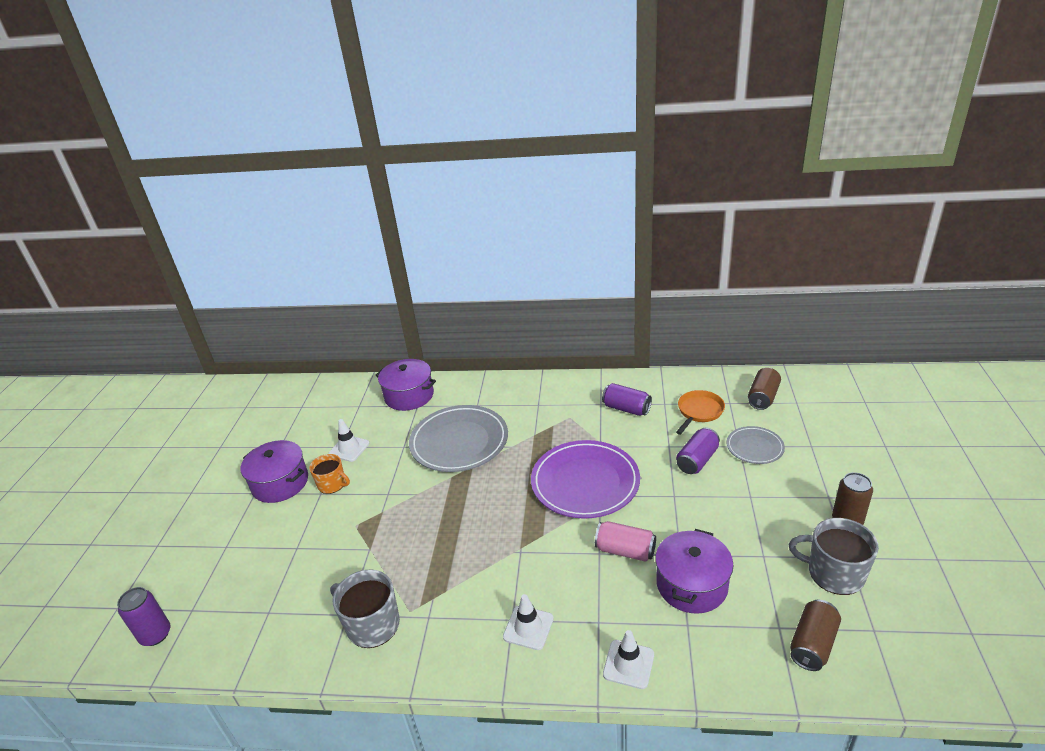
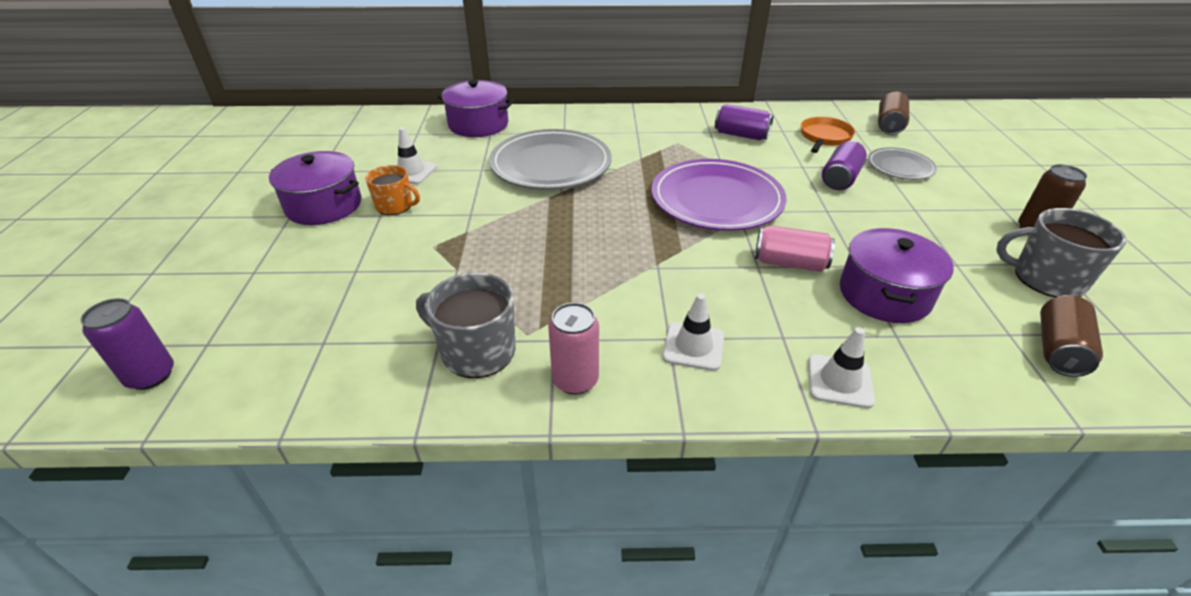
camera: 10 degrees left, 5 degrees up
none -> pink can [548,302,599,395]

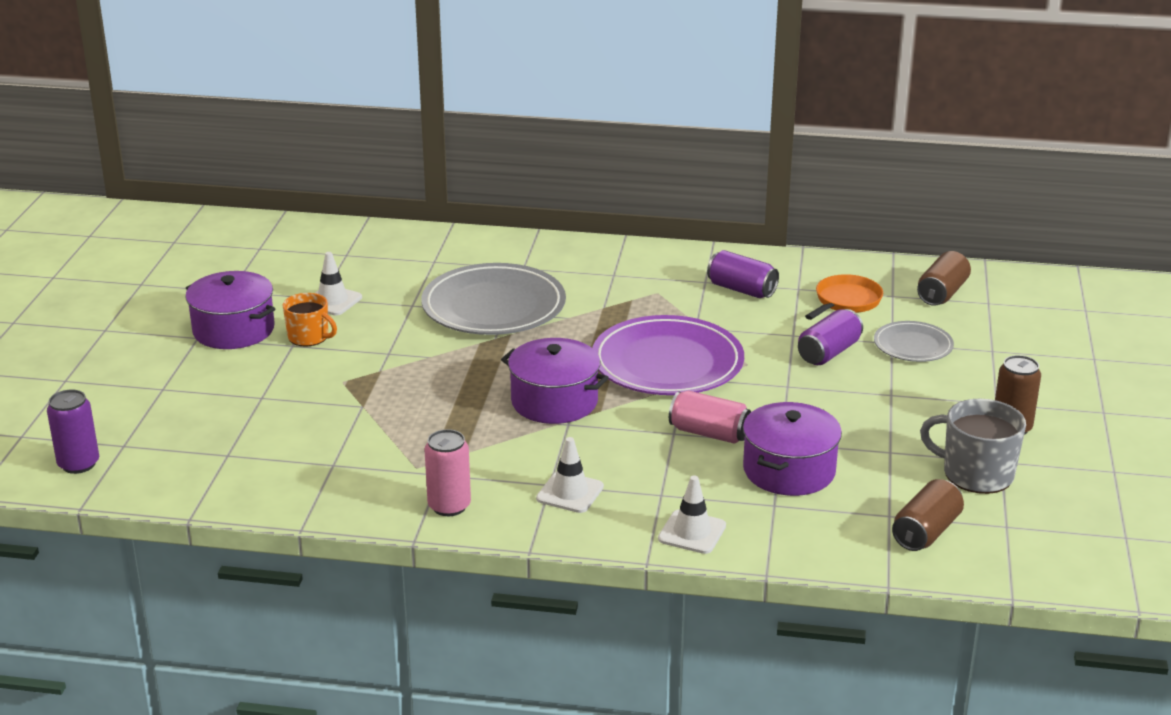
camera: 10 degrees right, 10 degrees down
grey mug [416,272,516,378] -> none
purple pot [437,80,514,137] -> purple pot moved to [501,338,609,424]

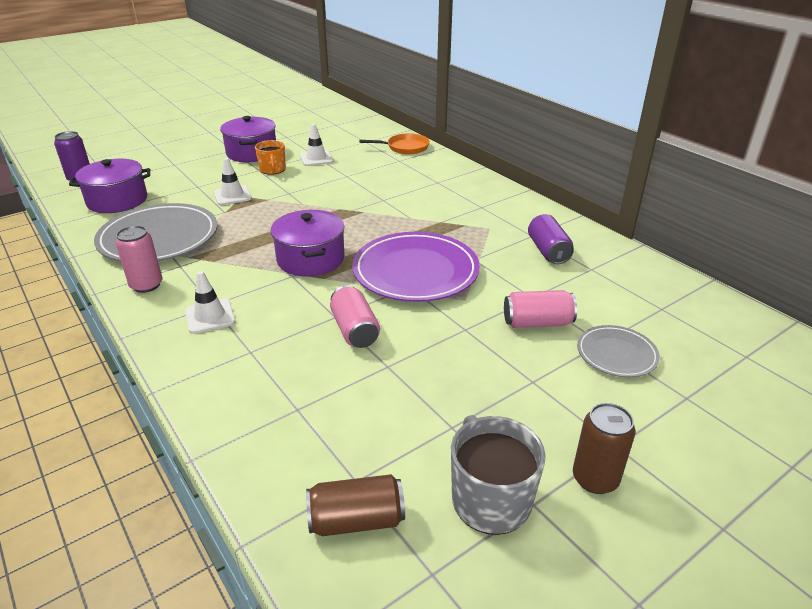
camera: 45 degrees right, 5 degrees up
grey plate [421,263,566,335] -> grey plate moved to [94,203,217,262]
white traffic cone [658,475,726,554] -> white traffic cone moved to [214,158,252,205]
purple pot [743,402,842,496] -> purple pot moved to [69,159,150,213]
purple can [798,309,863,365] -> pink can [504,290,577,328]
orange pan [805,274,883,320] -> orange pan moved to [359,133,430,154]
brown can [917,251,971,306] -> none

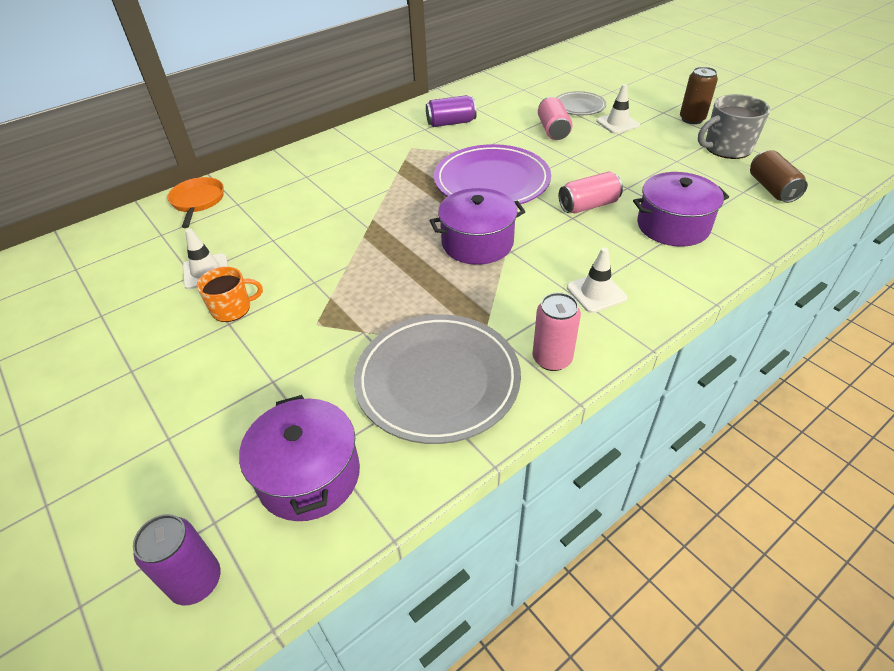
camera: 90 degrees left, 10 degrees up
white traffic cone [214,158,252,205] -> white traffic cone moved to [596,84,640,134]
purple pot [220,116,276,162] -> purple pot moved to [633,172,729,247]

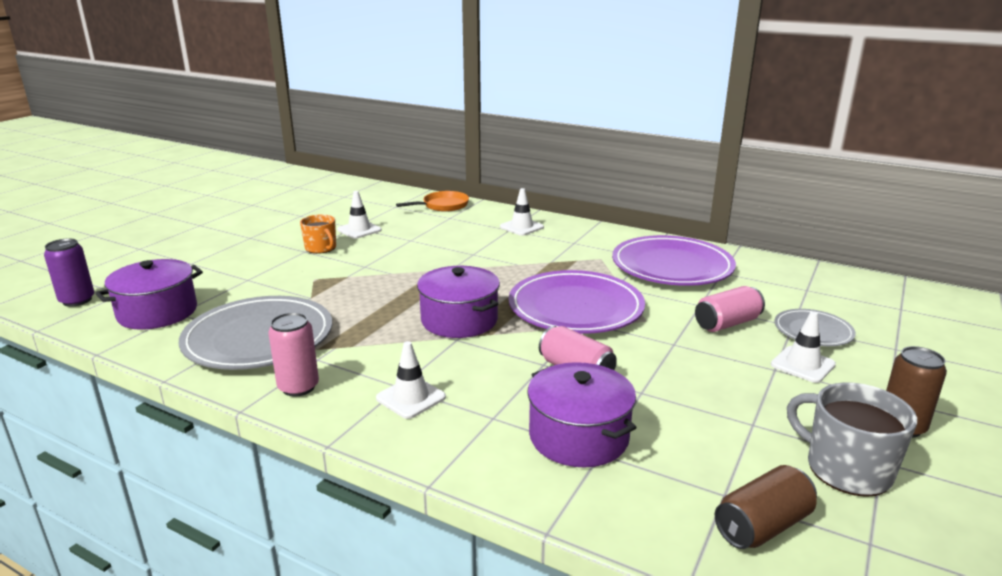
camera: 65 degrees right, 20 degrees down
purple can [426,95,477,127] -> purple plate [612,235,736,286]
none -> white traffic cone [500,188,544,236]

